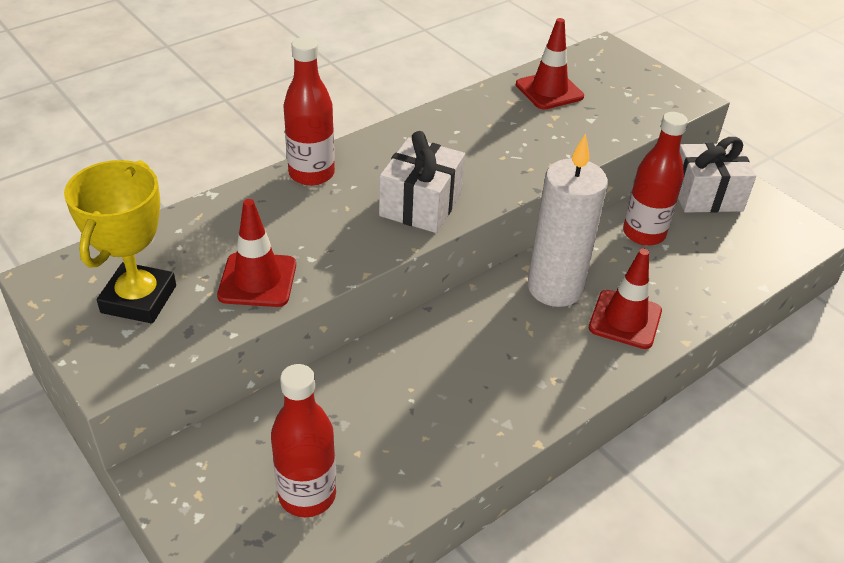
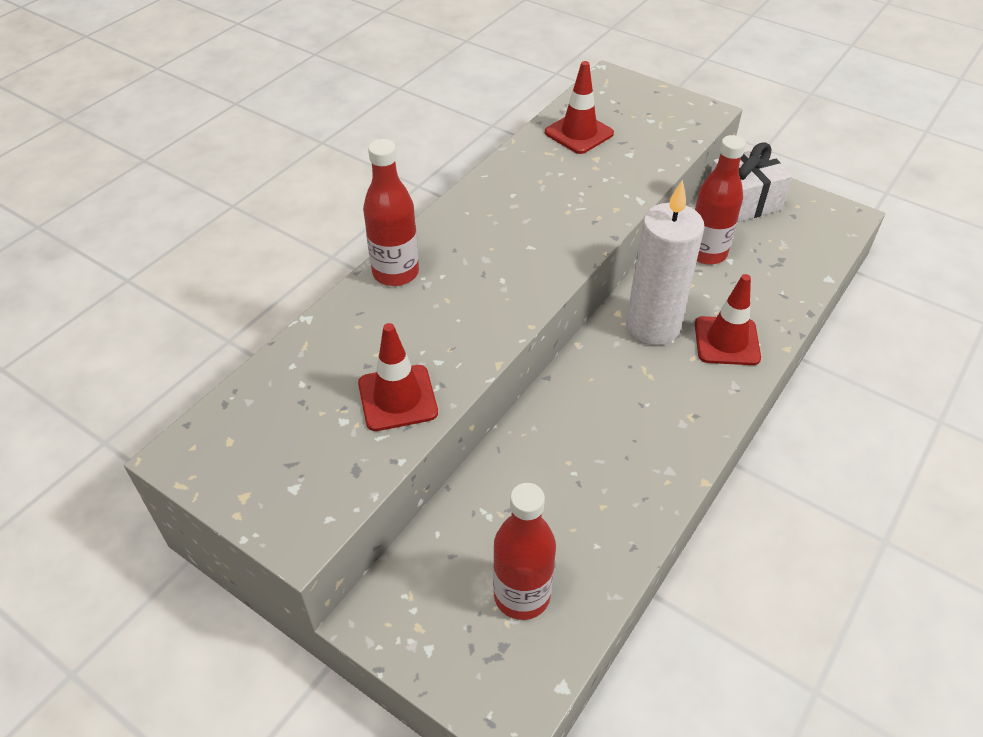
camera: 15 degrees left, 5 degrees up
yellow trophy [64,160,176,324] -> none
white gift [379,131,465,233] -> none

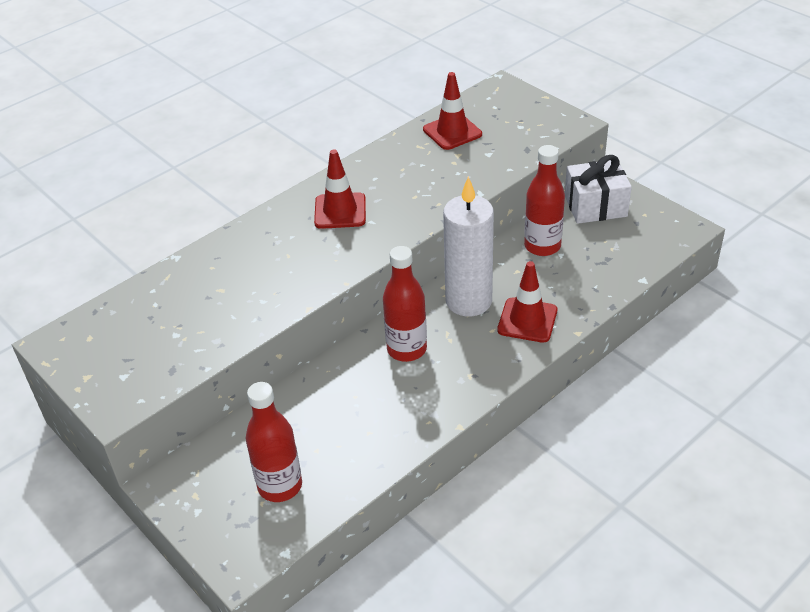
camera: 15 degrees right, 5 degrees down
red traffic cone [358,323,438,431] -> red traffic cone moved to [314,150,366,229]
red bottle [363,139,419,286] -> red bottle moved to [383,246,427,362]

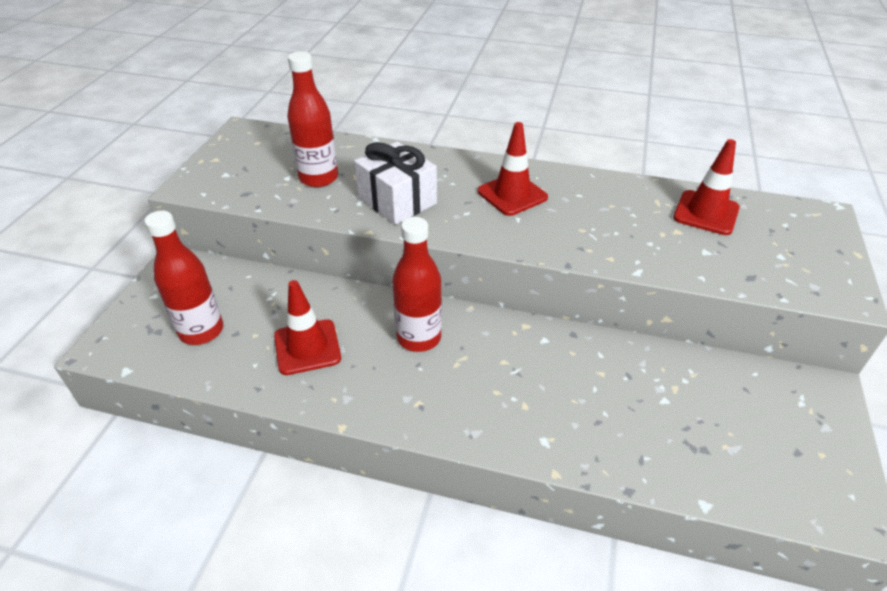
camera: 55 degrees right, 0 degrees up
white candle [443,176,494,316] -> none
red traffic cone [497,261,557,343] -> red traffic cone moved to [274,280,341,375]
red bottle [524,145,565,256] -> red bottle moved to [287,51,338,187]
white gift [565,155,632,224] -> white gift moved to [354,142,437,225]

